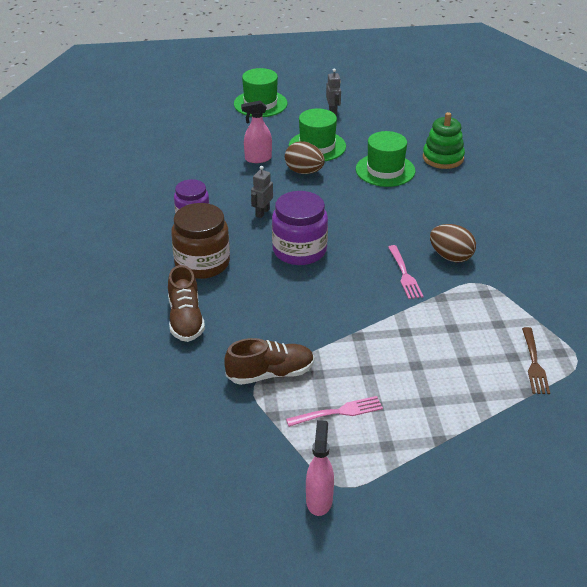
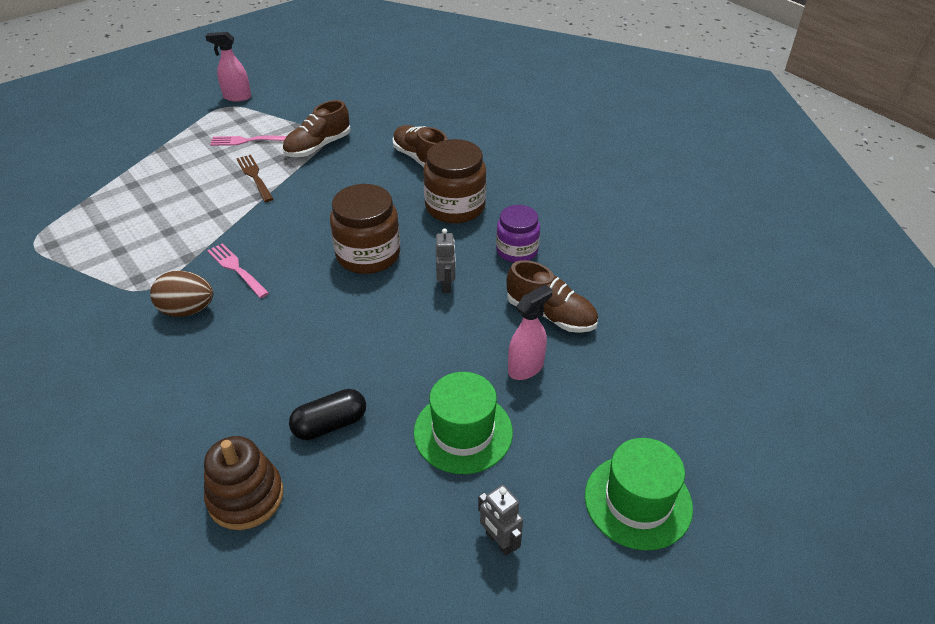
camera: 150 degrees right, 5 degrees up
purple jar [272,191,328,265] -> brown jar [330,184,400,274]
brown egg [285,141,325,174] -> none
pink fork [286,396,383,427] -> pink fork turned 45 degrees clockwise [210,135,287,146]
pink spray bottle [306,420,334,516] -> pink spray bottle turned 120 degrees clockwise [205,32,251,102]
green hat [356,131,415,187] -> black capsule [289,389,366,440]
green stacking toy [423,112,465,169] -> brown stacking toy [204,436,283,530]
brown fork [522,327,550,394] -> brown fork moved to [236,155,273,202]
none -> brown shoe [506,260,598,333]

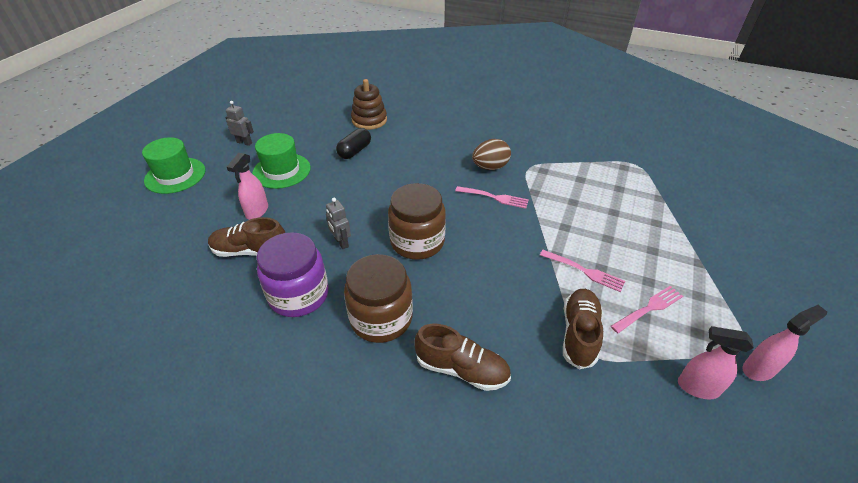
camera: 150 degrees right, 0 degrees up
brown fork [236,155,273,202] -> pink fork [540,250,625,292]
purple jar [496,205,540,262] -> purple jar [256,232,329,317], size x1.53
none -> pink spray bottle [678,326,754,399]

